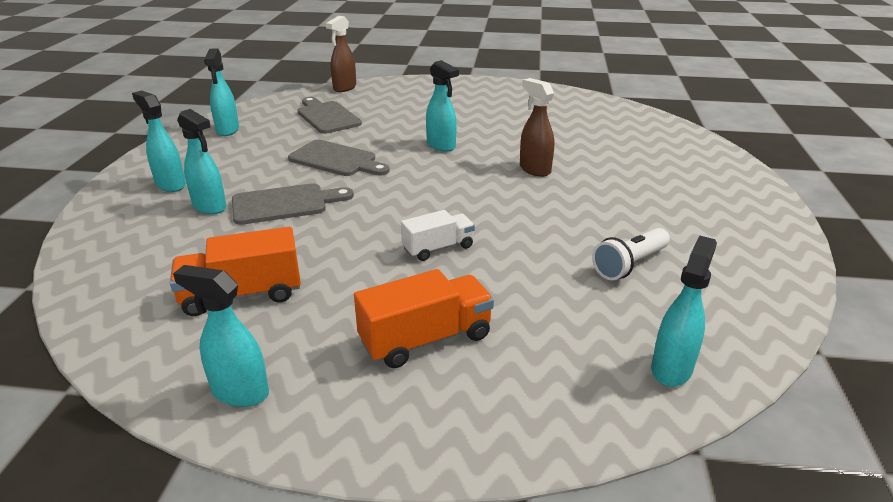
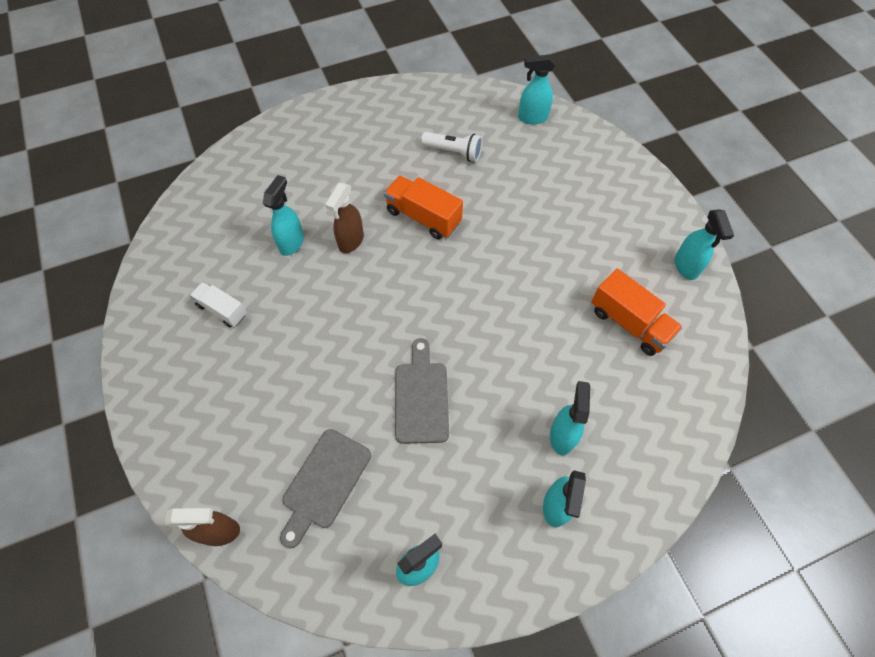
camera: 120 degrees left, 30 degrees up
grey cutting board [232,183,354,225] -> none
orange truck [354,269,494,368] -> orange truck moved to [384,176,463,239]
white truck [401,210,475,261] -> white truck moved to [190,282,247,327]
turquoise spray bottle [426,60,459,152] -> turquoise spray bottle moved to [263,175,304,256]

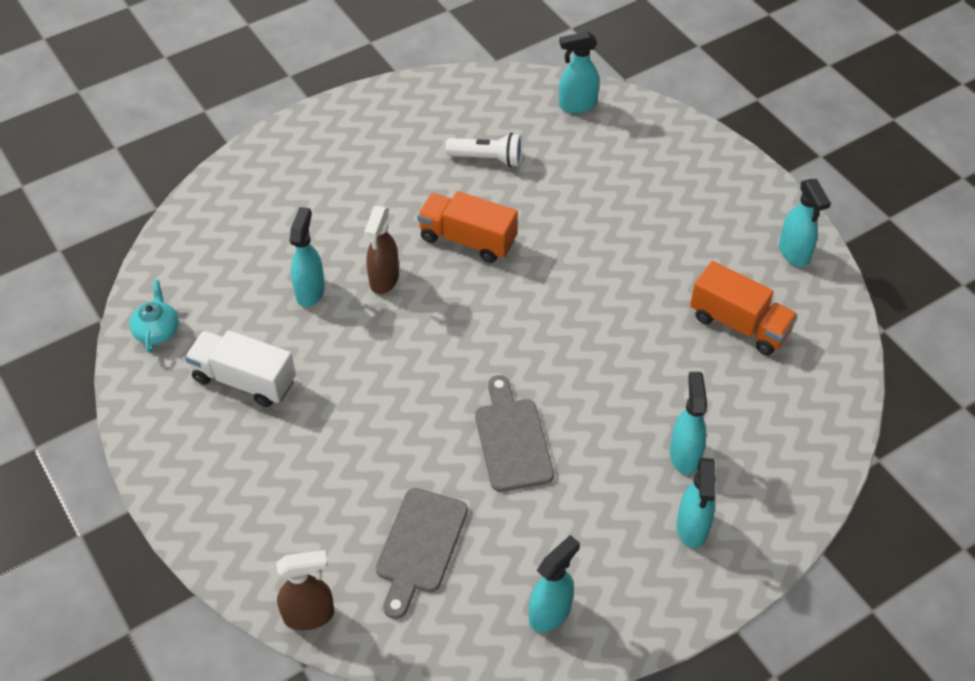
camera: 10 degrees left, 10 degrees down
white truck [190,282,247,327] -> white truck [185,330,296,407], size x1.52
none -> turquoise teapot [129,280,179,353]

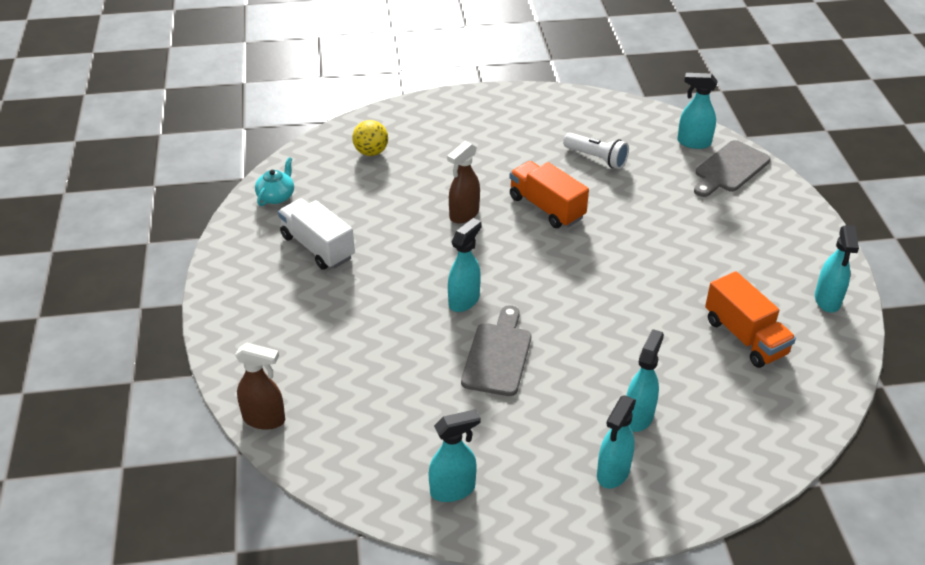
camera: 25 degrees right, 10 degrees down
turquoise spray bottle [290,207,325,307] -> turquoise spray bottle moved to [448,218,482,312]
grey cutting board [376,488,468,619] -> grey cutting board moved to [694,140,770,197]
none -> yellow ball [352,120,388,156]

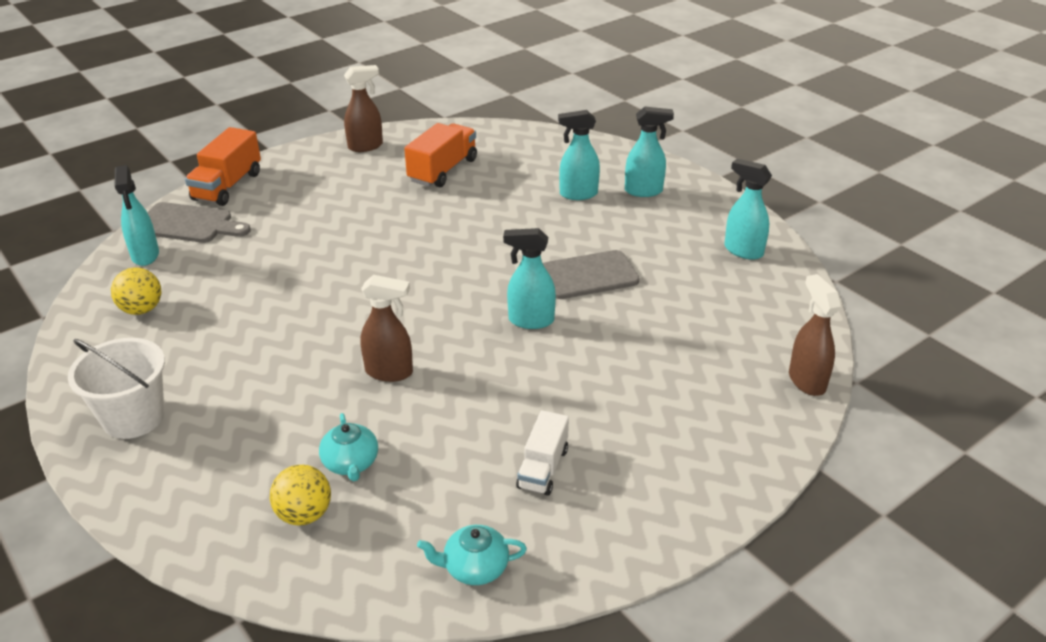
camera: 120 degrees left, 5 degrees down
white truck [278,199,355,270] -> white truck [516,410,569,496], size x0.66
orange truck [510,161,589,228] -> orange truck moved to [185,127,261,206]
white flashlight [563,133,629,169] -> none
turquoise spray bottle [815,225,859,313] -> brown spray bottle [344,65,383,152]
none -> white bucket [68,338,165,439]
none -> yellow ball [111,267,161,315]
none -> turquoise teapot [319,413,378,481]

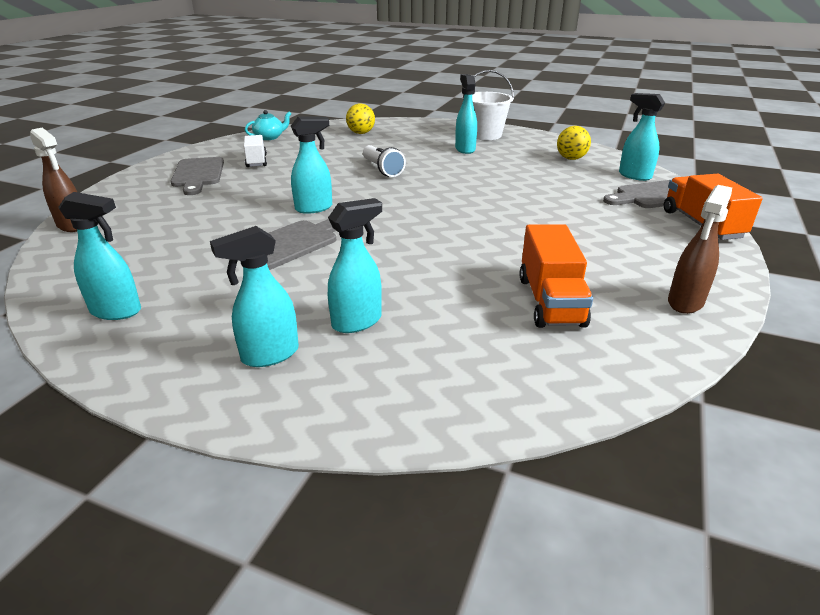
camera: 150 degrees right, 5 degrees down
turquoise teapot [319,413,378,481] -> none
brown spray bottle [360,275,413,382] -> white flashlight [363,145,406,177]
none -> grey cutting board [171,157,224,195]
none -> turquoise spray bottle [455,74,477,154]

